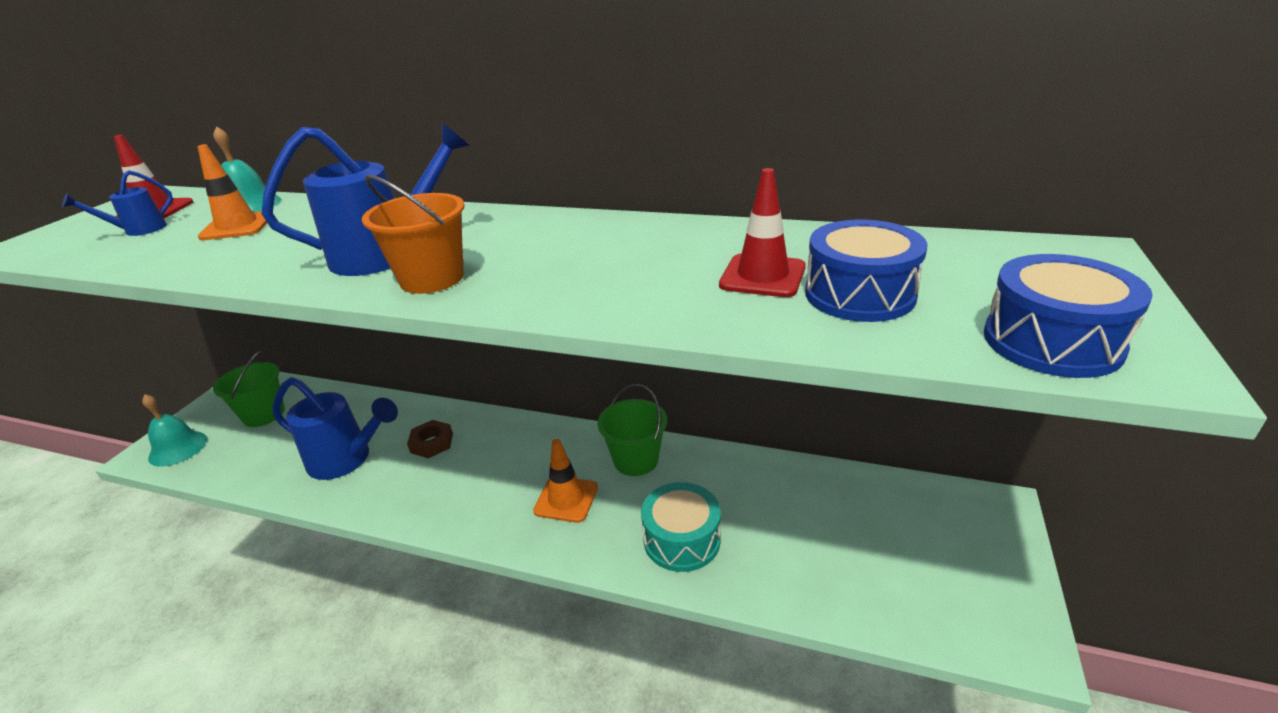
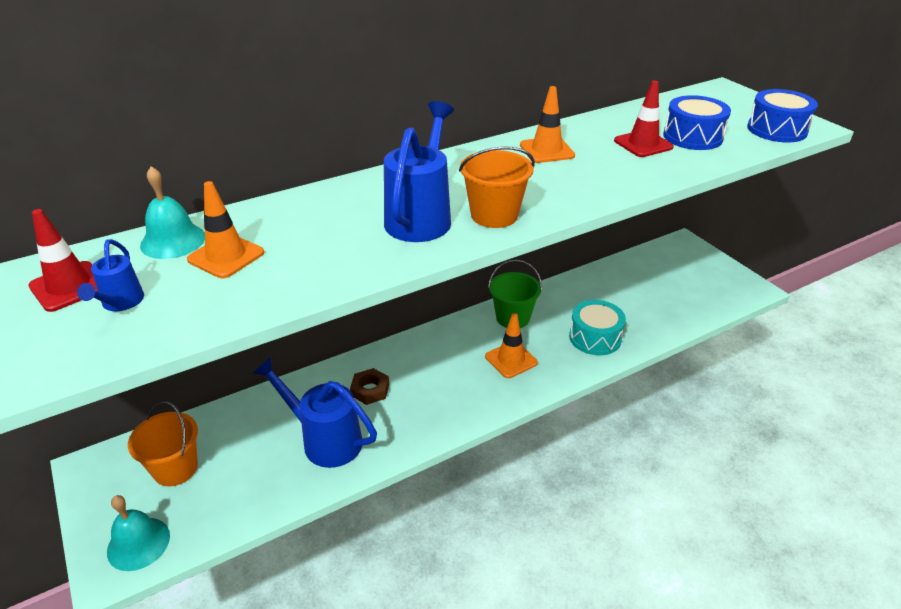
camera: 50 degrees left, 5 degrees up
green bucket [213,351,285,427] -> orange bucket [128,401,198,486]
blue watering can [273,377,398,480] -> blue watering can turned 120 degrees counterclockwise [253,357,377,468]
none -> orange traffic cone [520,86,575,163]

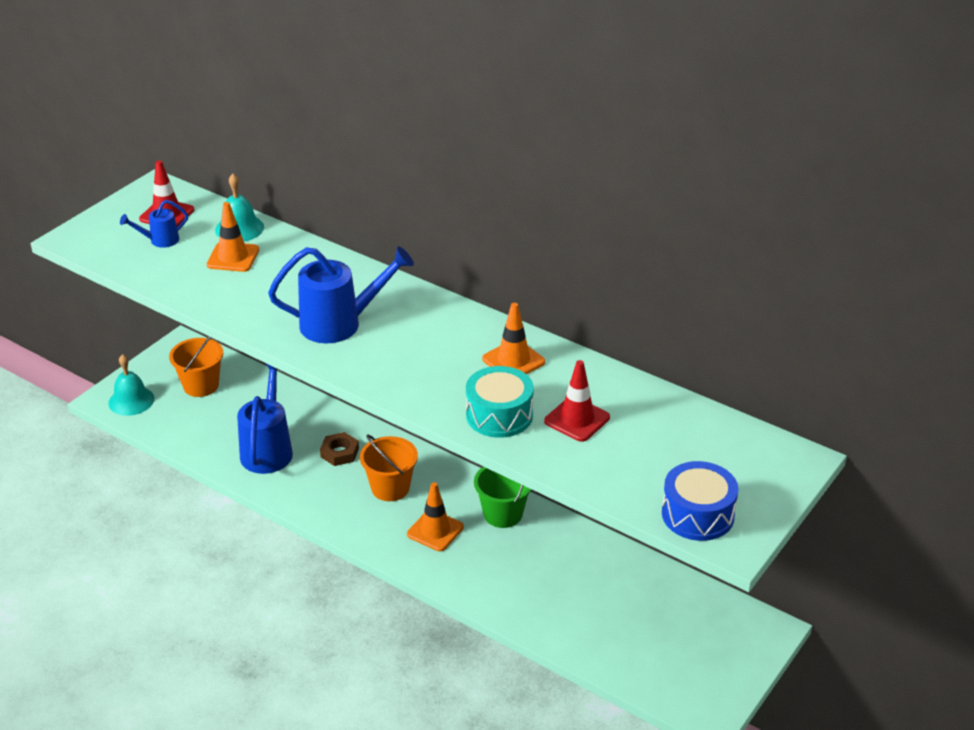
camera: 65 degrees right, 0 degrees up
orange bucket [459,146,535,228] -> orange bucket moved to [360,434,418,501]
turquoise drum [569,300,626,355] -> turquoise drum moved to [466,366,534,438]
blue drum [663,95,731,150] -> none

